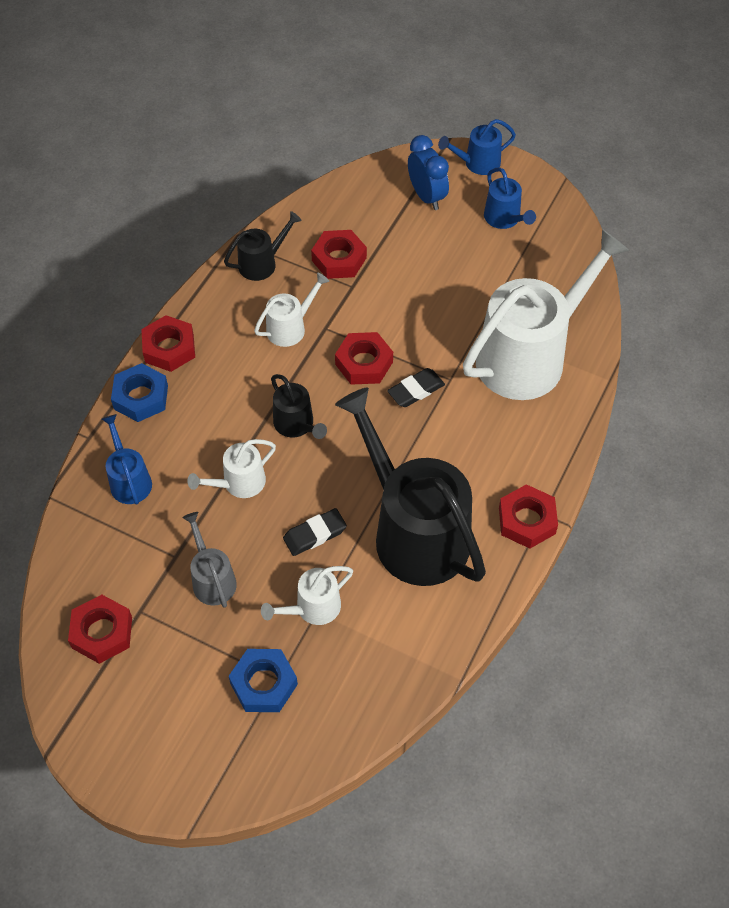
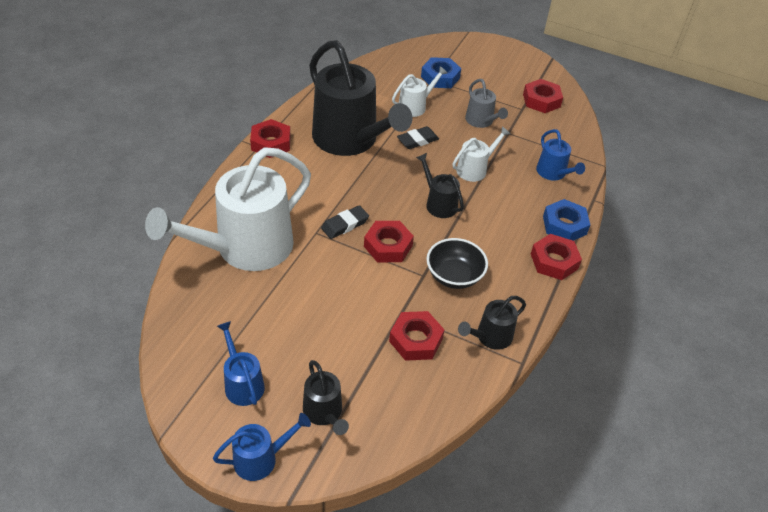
camera: 175 degrees right, 10 degrees down
white watering can [254,273,329,347] -> black bowl [427,238,488,289]
blue clock [408,135,449,210] -> black watering can [303,360,349,435]

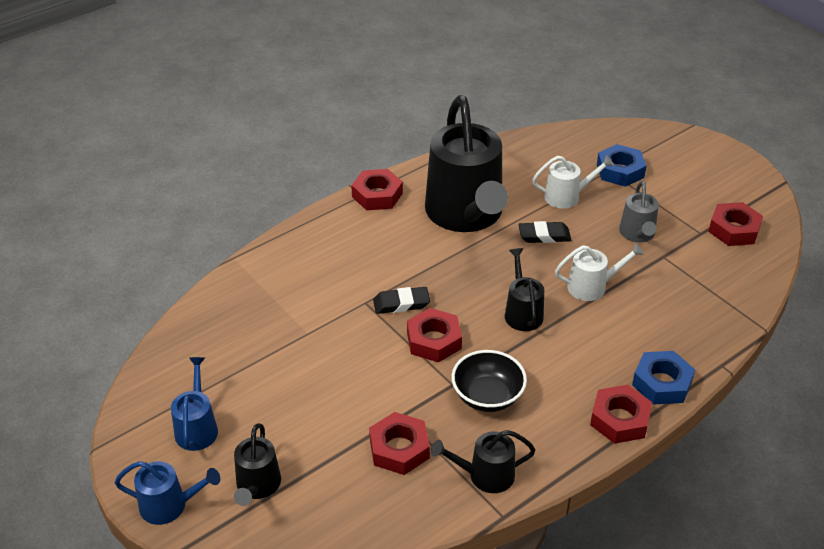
camera: 30 degrees right, 5 degrees down
white watering can [145,147,311,271] -> none
blue watering can [536,129,585,180] -> none

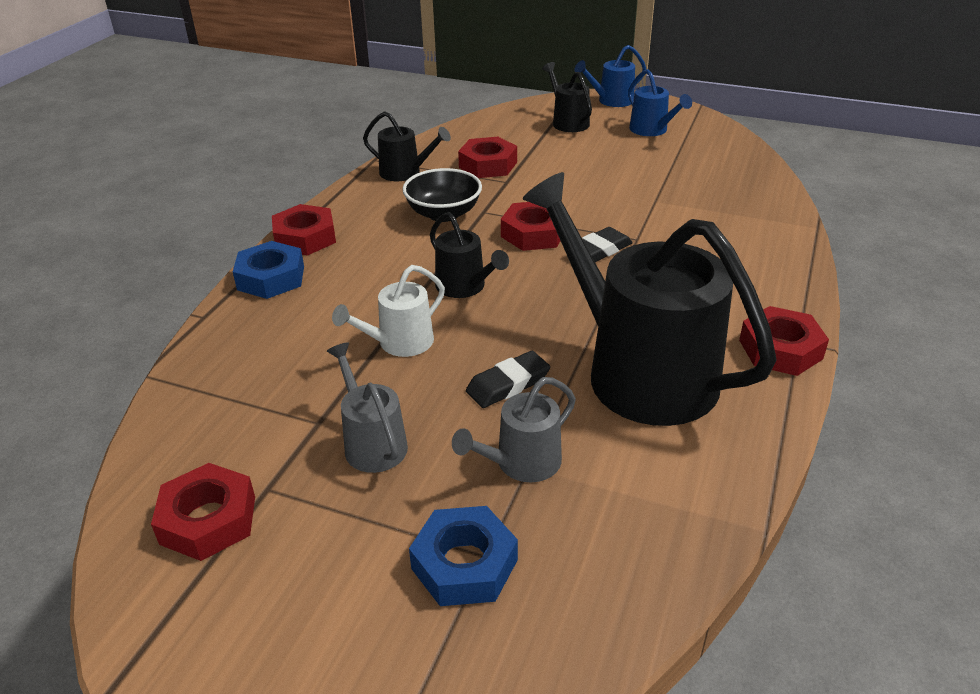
camera: 150 degrees right, 5 degrees down
black watering can [431,430,536,493] -> black watering can turned 60 degrees clockwise [363,111,451,181]
white watering can [532,155,614,209] -> grey watering can [452,377,576,482]

